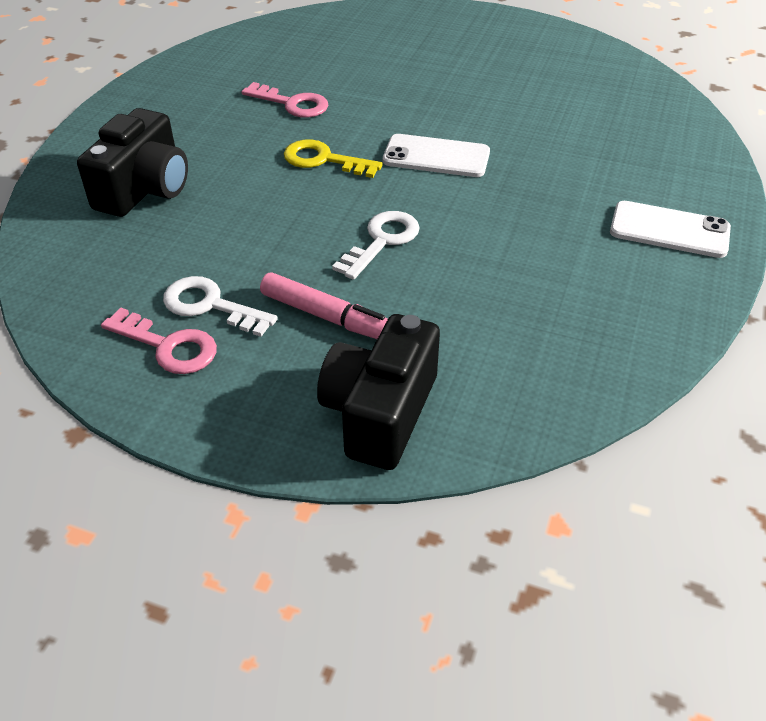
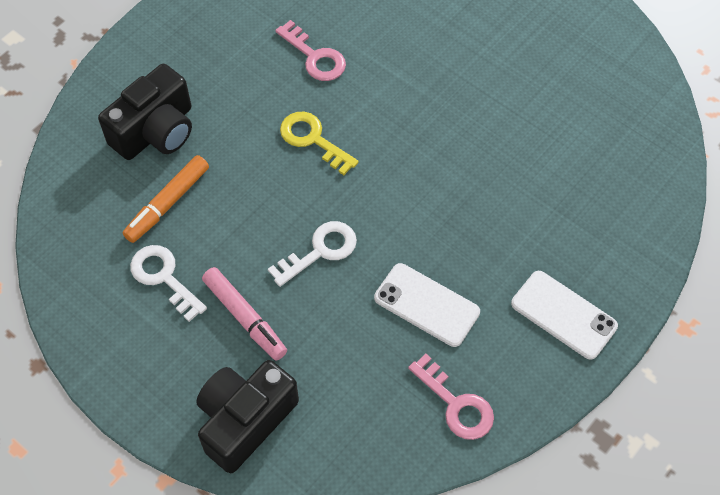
camera: 20 degrees right, 15 degrees up
pink key [101,307,217,374] -> pink key moved to [408,354,494,440]
white phone [383,134,490,177] -> white phone moved to [374,263,480,347]
none -> orange marker [122,155,209,243]

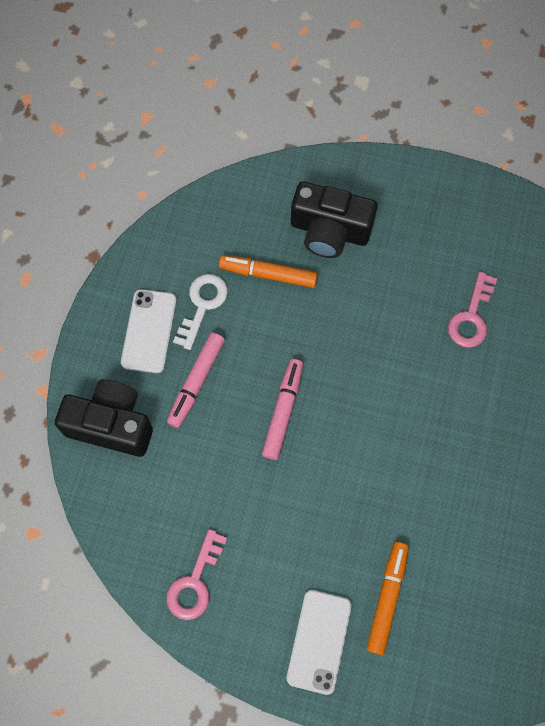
camera: 65 degrees right, 10 degrees up
white key [268,221,357,287] -> pink marker [262,359,303,460]
yellow key [280,112,359,175] -> none
white phone [374,263,480,347] -> white phone moved to [121,289,177,373]
none -> orange marker [366,542,409,655]

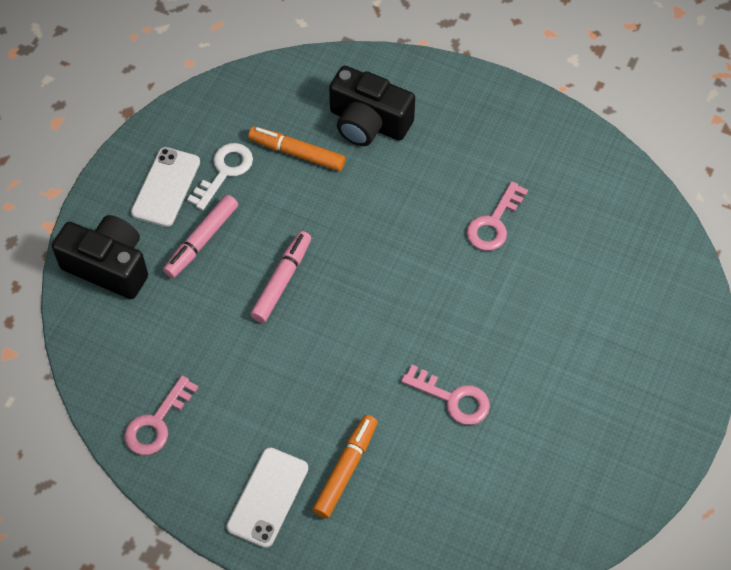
camera: 10 degrees right, 10 degrees down
none -> pink key [401,365,490,425]

